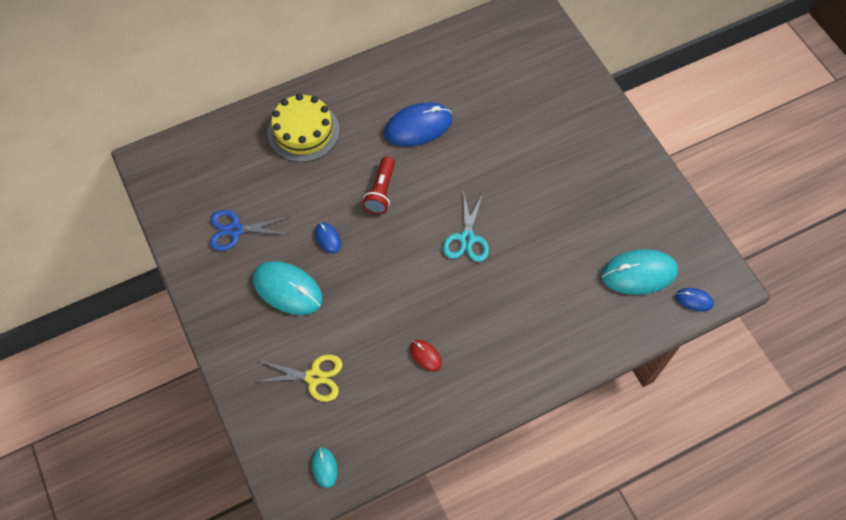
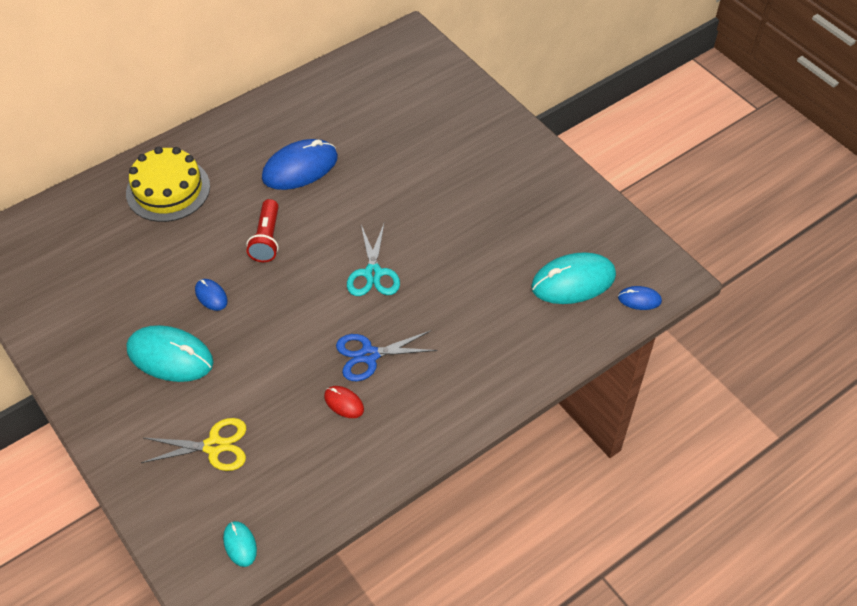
camera: 10 degrees left, 10 degrees down
blue scissors [210,210,290,251] -> blue scissors moved to [336,330,438,381]

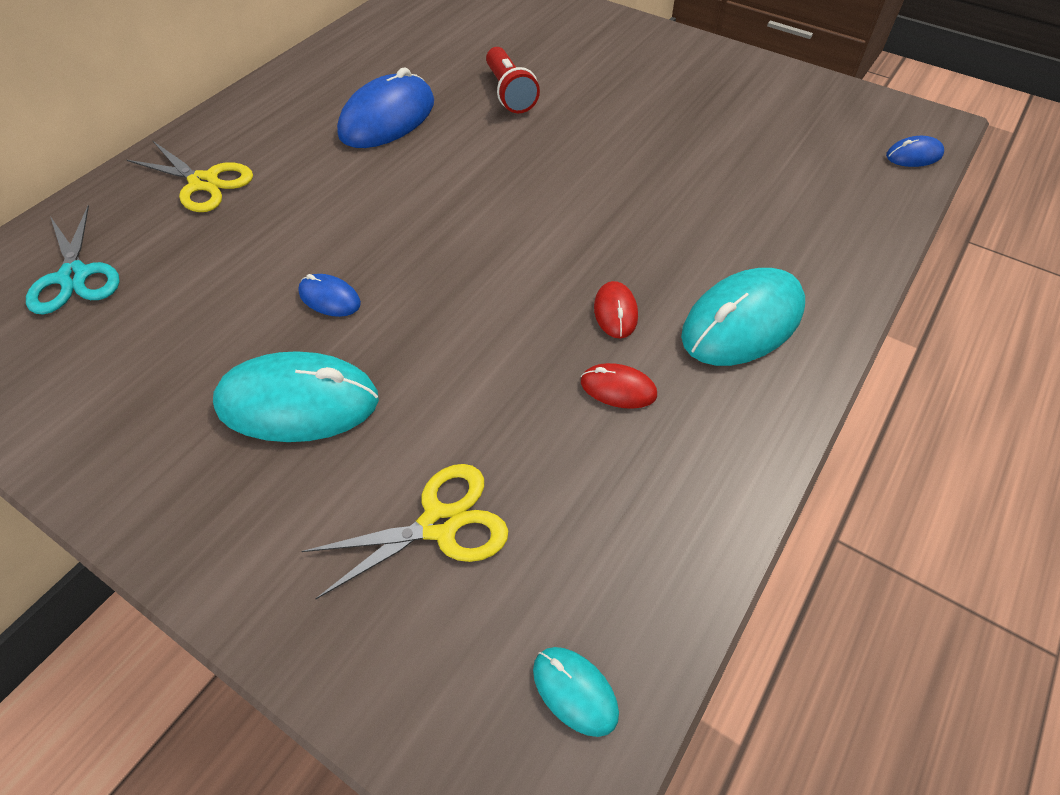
camera: 20 degrees left, 0 degrees up
yellow cake [126,147,210,222] -> yellow scissors [127,140,253,212]
red flashlight [246,199,279,262] -> red flashlight moved to [486,47,540,113]
blue scissors [336,330,438,381] -> red mouse [594,281,638,339]
turquoise scissors [347,224,400,296] -> turquoise scissors moved to [26,205,120,314]
turquoise mouse [531,252,616,304] -> turquoise mouse moved to [681,268,805,366]

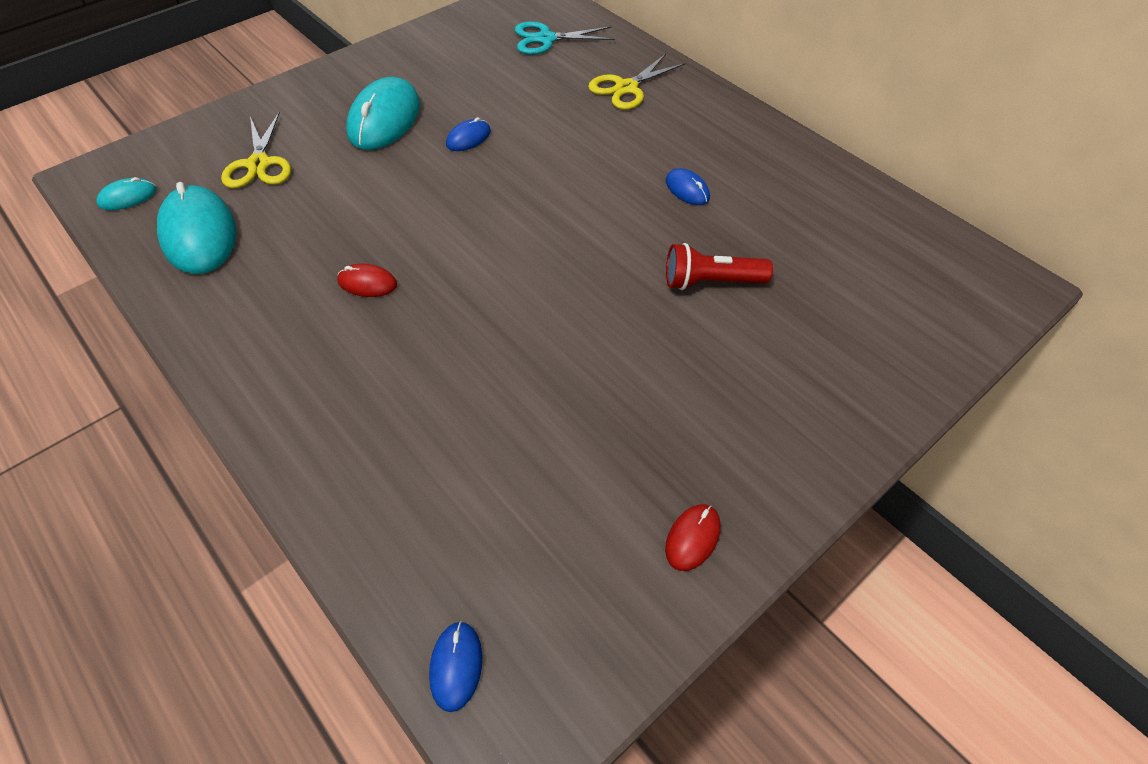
camera: 105 degrees right, 0 degrees up
blue mouse [337,67,434,148] -> blue mouse [666,168,710,205], size x0.49
red mouse [581,363,657,409] -> red mouse moved to [665,504,720,571]
turquoise mouse [681,268,805,366] -> turquoise mouse moved to [157,182,236,274]

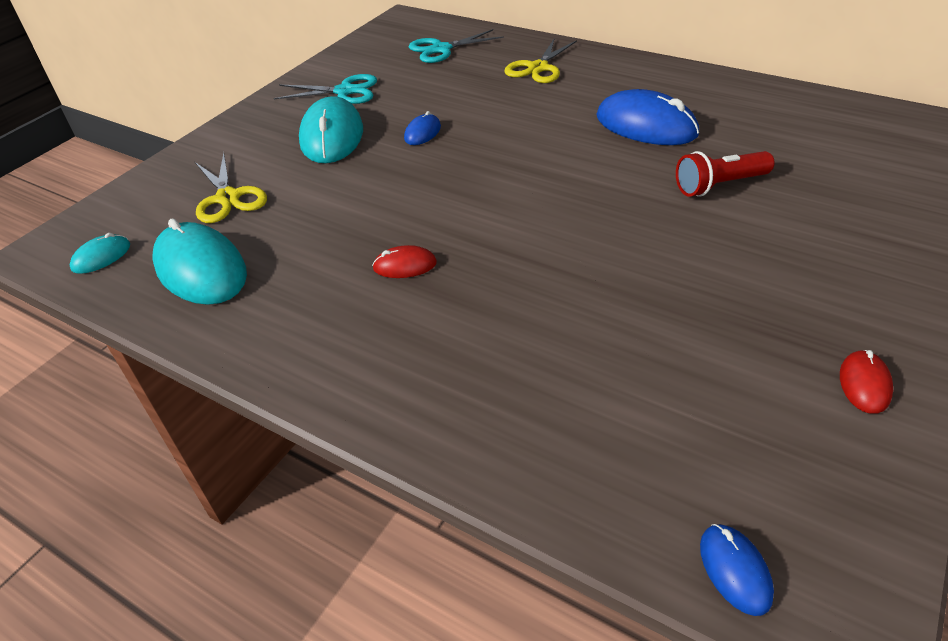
camera: 15 degrees left, 10 degrees down
blue mouse [666,168,710,205] -> blue mouse [597,89,699,145], size x2.06
none -> turquoise scissors [274,74,377,104]

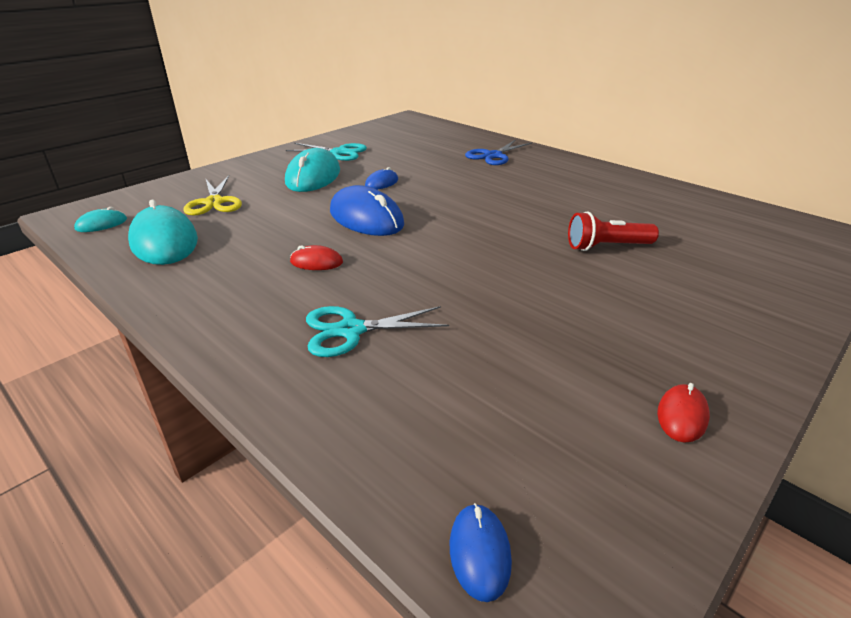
camera: 10 degrees right, 10 degrees down
turquoise scissors [409,29,504,63] -> turquoise scissors moved to [306,306,449,357]
yellow scissors [504,39,577,83] -> blue scissors [465,139,532,165]
blue mouse [597,89,699,145] -> blue mouse moved to [330,185,404,236]

